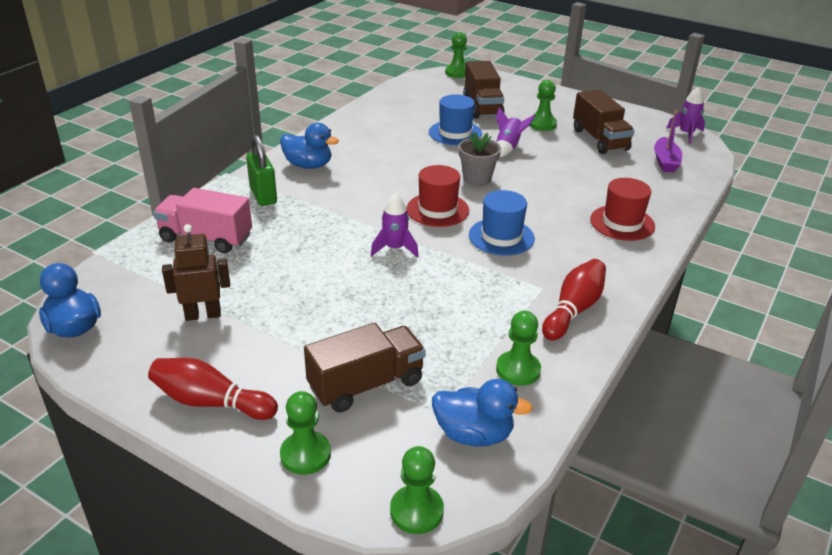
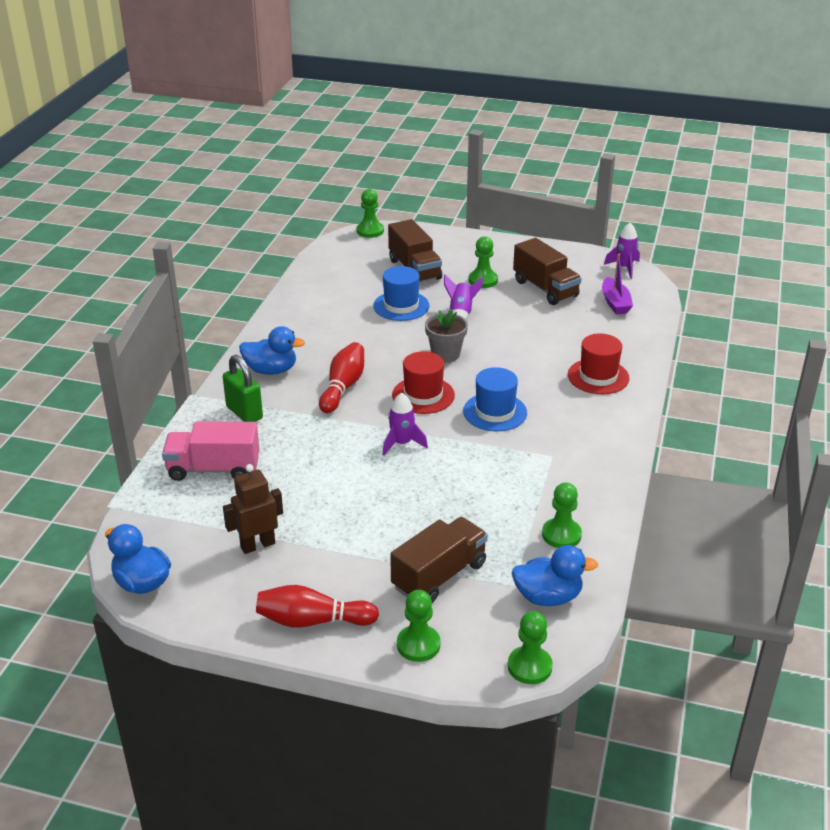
camera: 15 degrees left, 0 degrees up
red bowling pin [542,259,606,341] -> red bowling pin moved to [319,342,364,413]

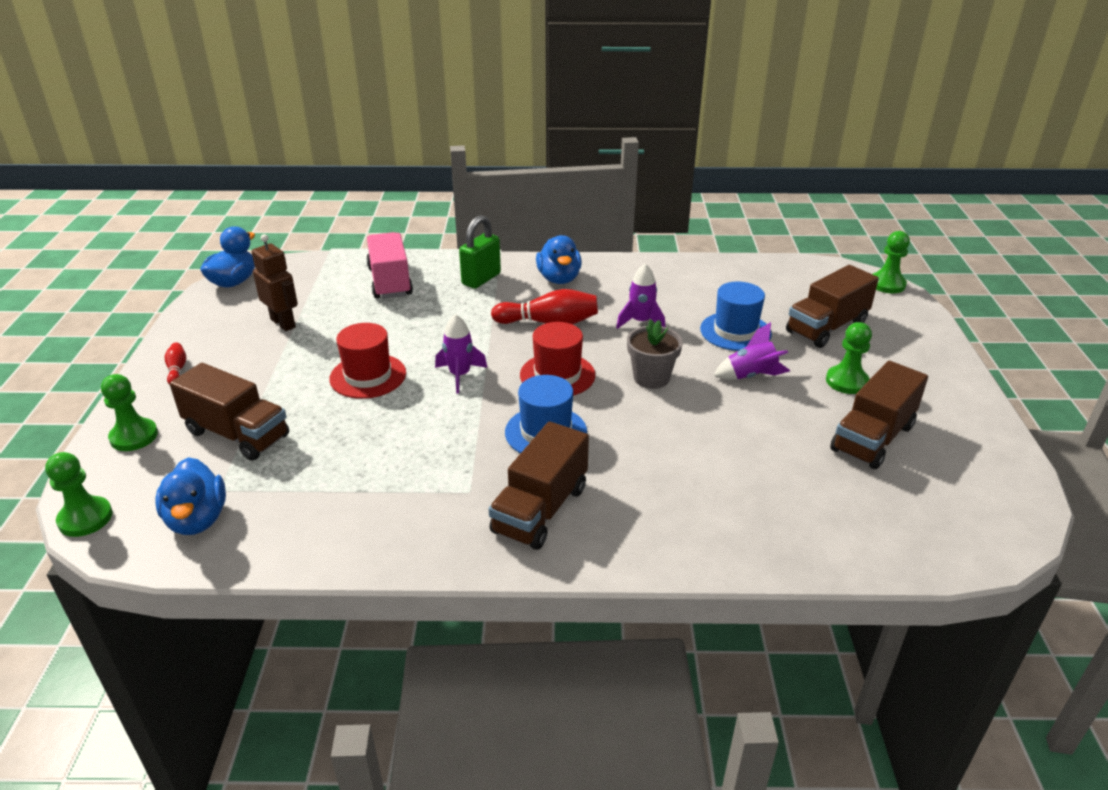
camera: 75 degrees right, 0 degrees up
red bowling pin [256,585,379,628] -> red bowling pin [165,342,186,385], size x0.51
green pawn [542,482,582,548] -> none
red hat [568,333,630,394] -> red hat moved to [329,323,406,399]
purple boat [602,254,633,314] -> none
purple rocket [604,223,640,279] -> purple rocket moved to [616,264,665,329]
none -> brown truck [489,421,589,550]

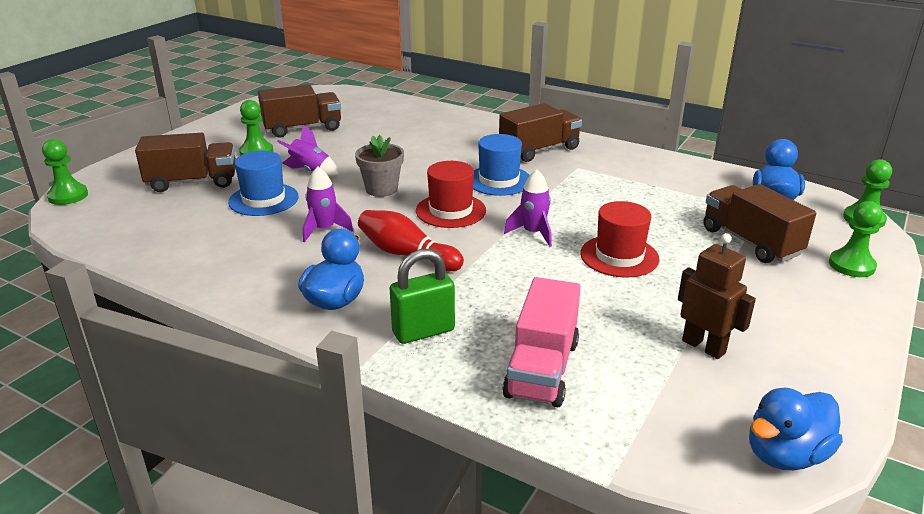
camera: 150 degrees left, 5 degrees down
red bowling pin [165,342,186,385] -> none
brown robot [252,234,298,331] -> brown robot turned 150 degrees clockwise [678,233,756,359]

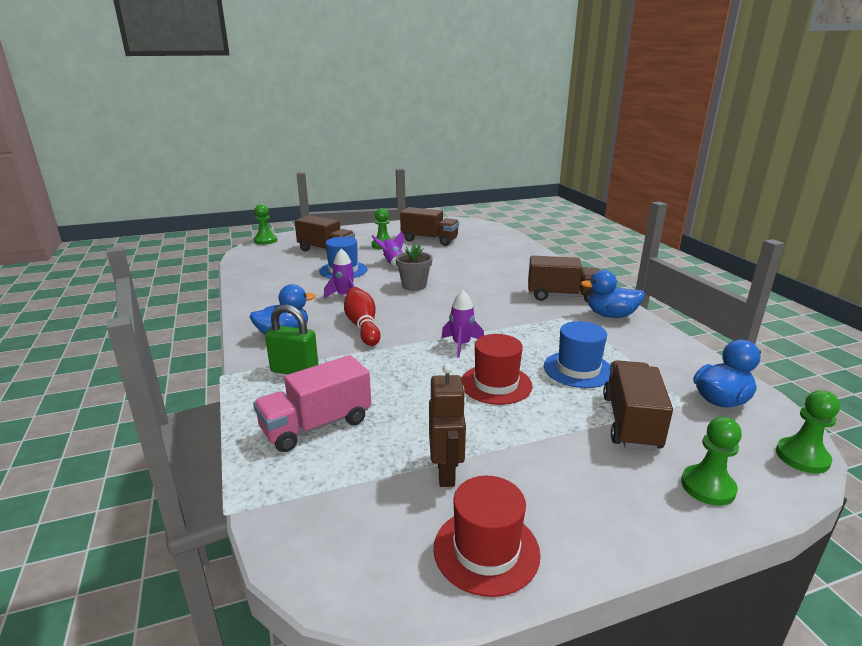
camera: 40 degrees right, 5 degrees down
red hat [416,161,486,228] -> red hat moved to [434,476,541,597]
blue hat [473,134,530,196] -> blue hat moved to [544,321,610,388]
blue duck [749,388,843,470] -> blue duck moved to [580,270,645,318]

